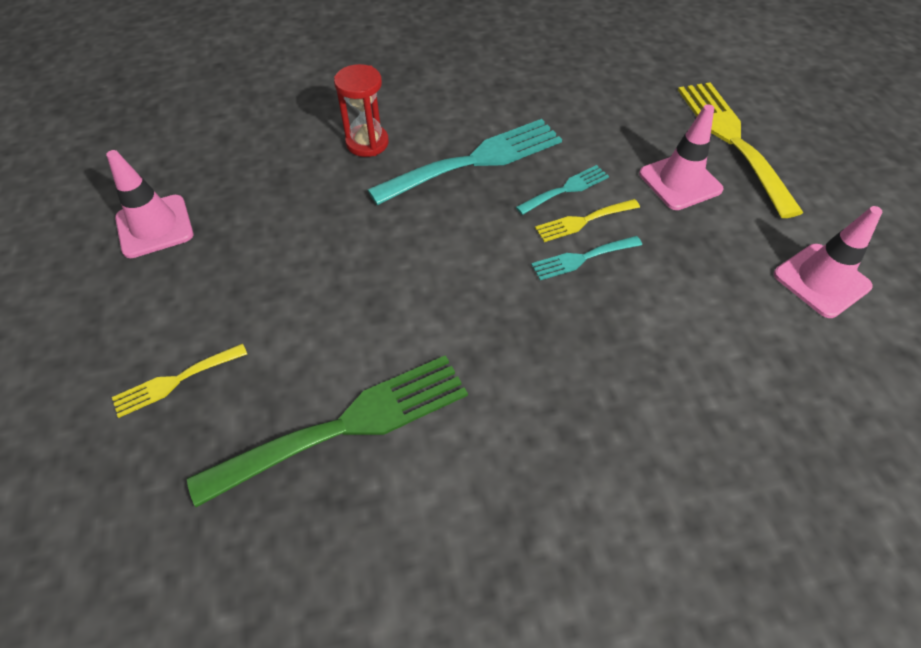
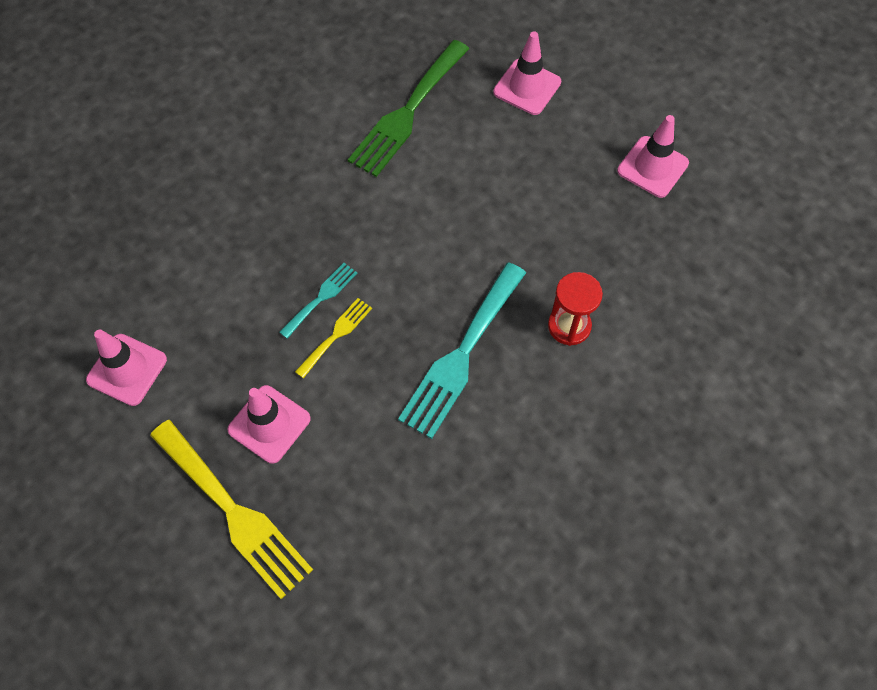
camera: 150 degrees right, 10 degrees up
yellow fork [112,343,247,418] -> pink traffic cone [493,31,561,115]
turquoise fork [516,165,609,215] -> none

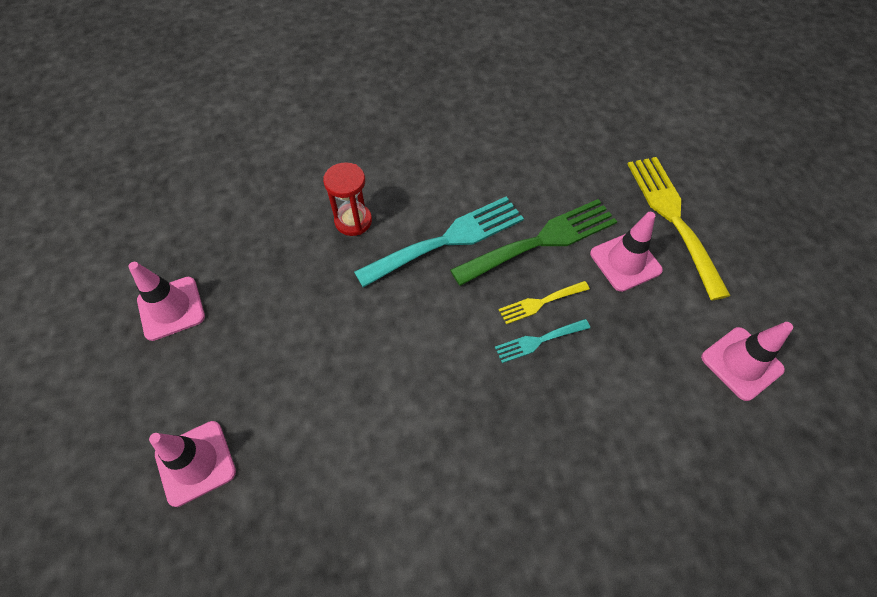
camera: 150 degrees left, 5 degrees down
green fork [348,40,469,177] -> green fork moved to [450,199,617,286]

